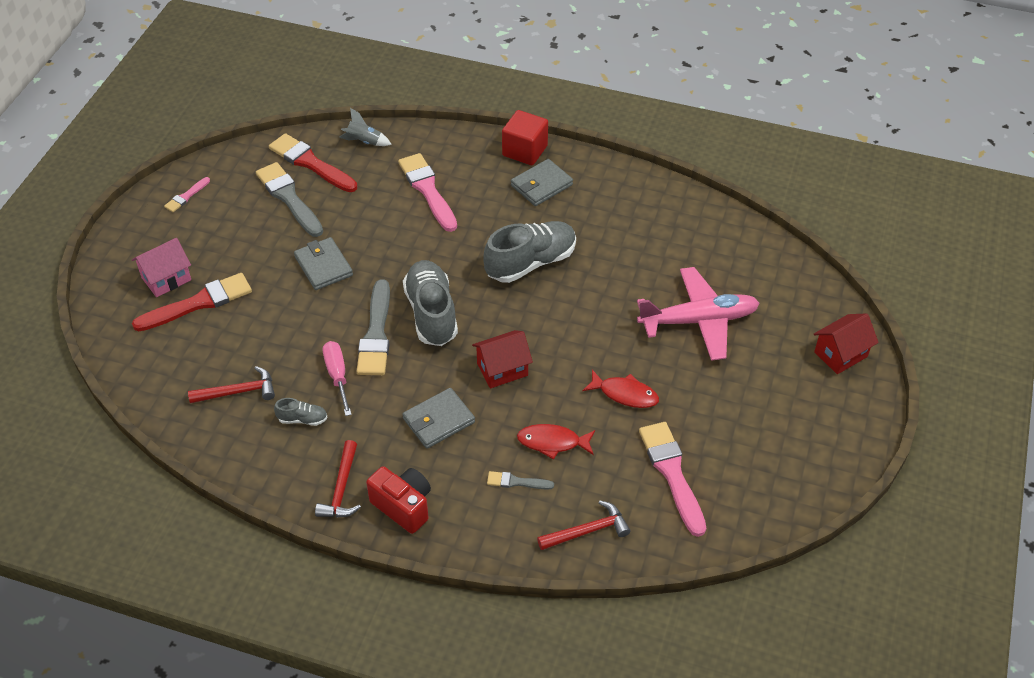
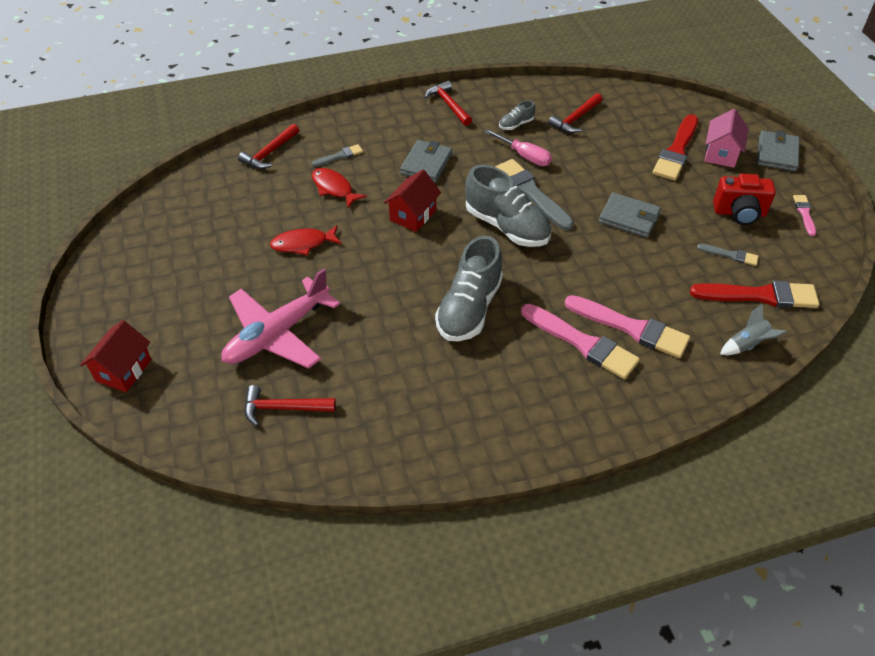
camera: 145 degrees right, 0 degrees up
grey brush [256,162,323,237] -> grey brush [697,244,758,266], size x0.50
red camera [366,466,431,534] -> red camera moved to [713,174,776,225]
red cube [502,110,548,165] -> none
grey wallet [511,159,573,206] -> grey wallet moved to [757,130,799,172]
red fish [517,424,595,460] -> red fish turned 105 degrees counterclockwise [312,168,367,208]
pink brush [639,422,706,537] -> pink brush moved to [521,304,640,379]
none -> red hammer [245,385,336,426]

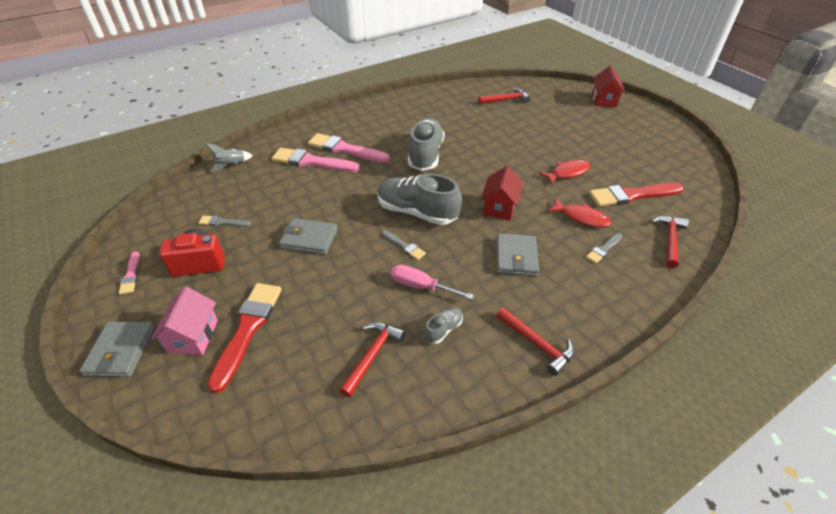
camera: 165 degrees right, 5 degrees down
pink plane [221,268,340,369] -> none
grey brush [495,159,574,231] -> grey brush [382,230,426,260], size x0.50
red brush [690,281,819,308] -> red brush moved to [589,183,684,206]

